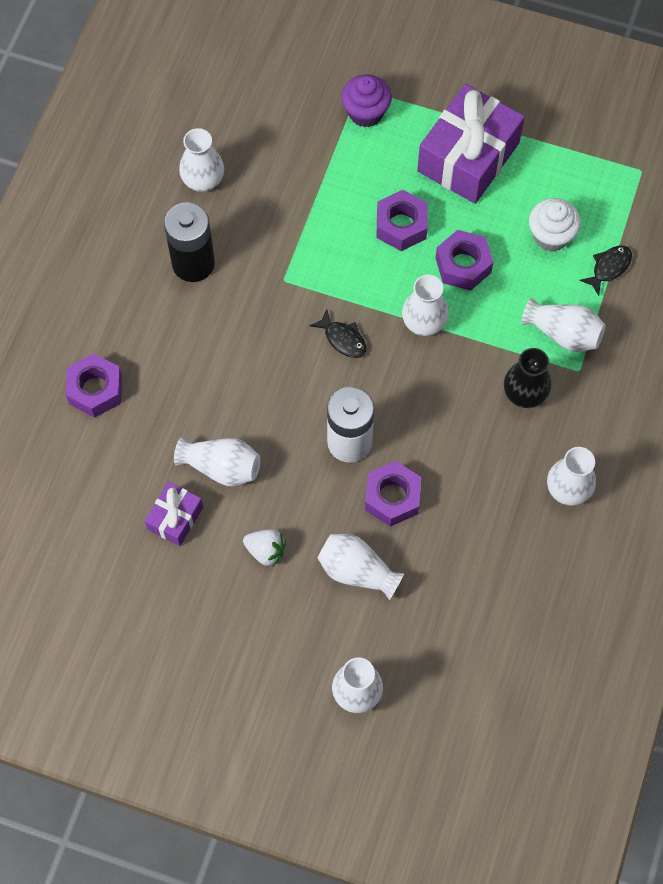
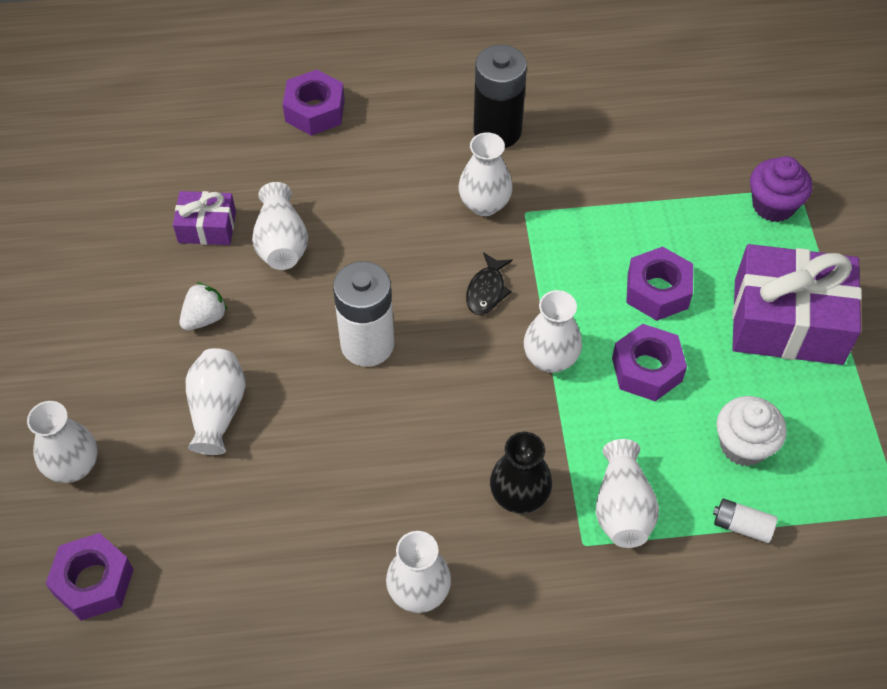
camera: 65 degrees right, 10 degrees down
white vase [179,128,224,192] -> white vase moved to [458,132,513,216]
white strawberry [243,529,286,566] -> white strawberry turned 135 degrees counterclockwise [180,282,228,331]
purple nut [365,461,421,527] -> purple nut moved to [46,533,134,621]
black fish [579,246,632,296] -> white battery [713,498,777,543]

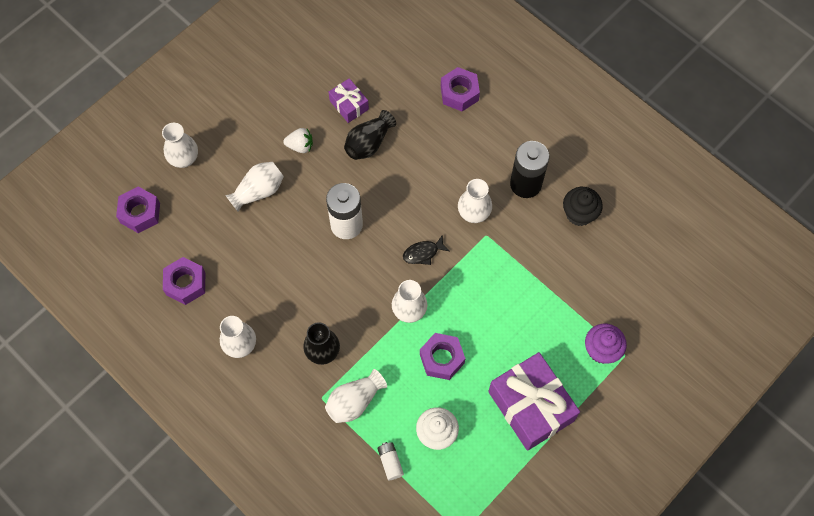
camera: 50 degrees right, 10 degrees up
white vase [252,182,308,270] -> black vase [344,110,396,160]
purple nut [626,246,693,321] -> purple nut moved to [163,257,205,305]
none -> black cupcake [563,187,603,226]

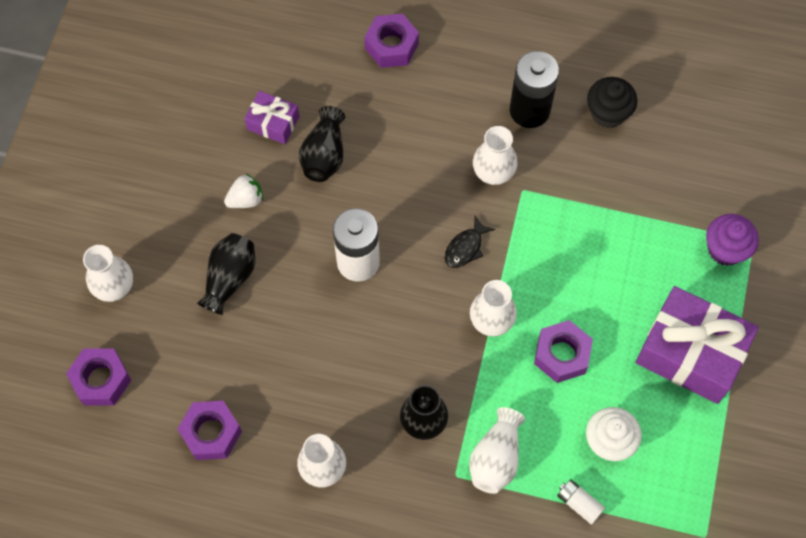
camera: 30 degrees left, 0 degrees up
white vase [225,162,284,212] -> black vase [197,233,255,315]

